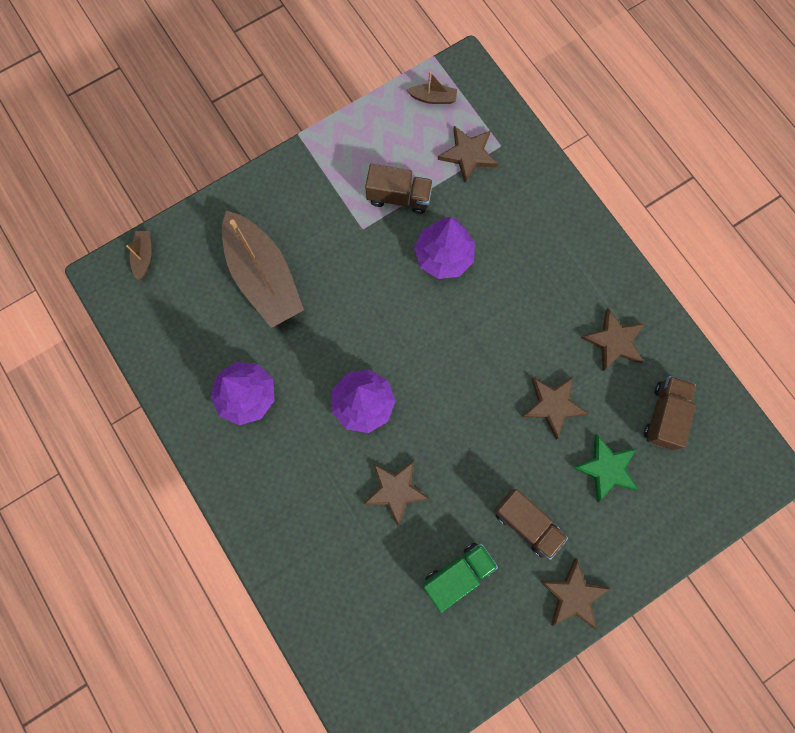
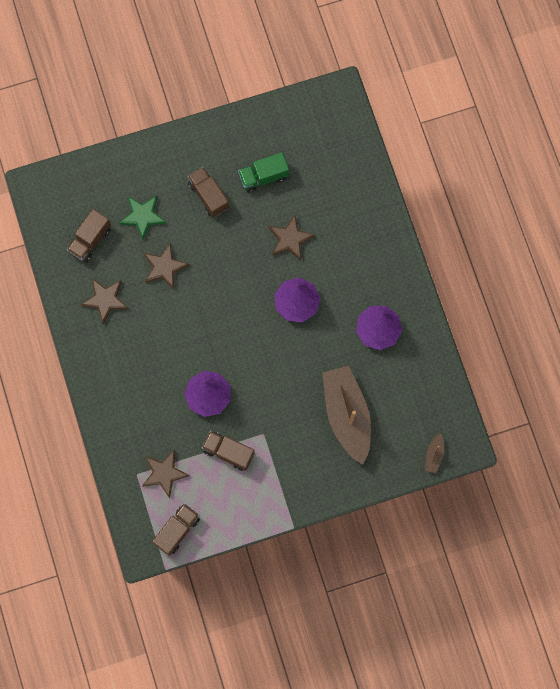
camera: 165 degrees left, 0 degrees up
brown boat [407,72,457,104] -> brown truck [152,503,200,556]
brown star [540,558,611,630] -> none

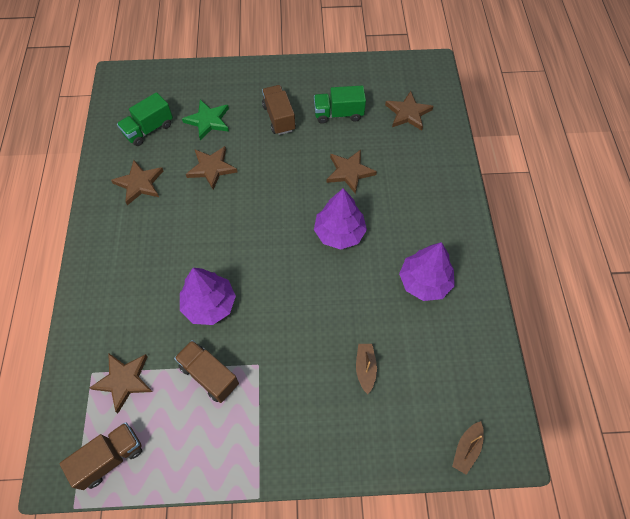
camera: 15 degrees right, 15 degrees down
brown truck [66,209,111,263] -> green truck [117,92,173,146]
brown boat [323,366,371,465] -> brown boat [356,344,377,394], size x0.41
none -> brown star [385,91,434,131]

